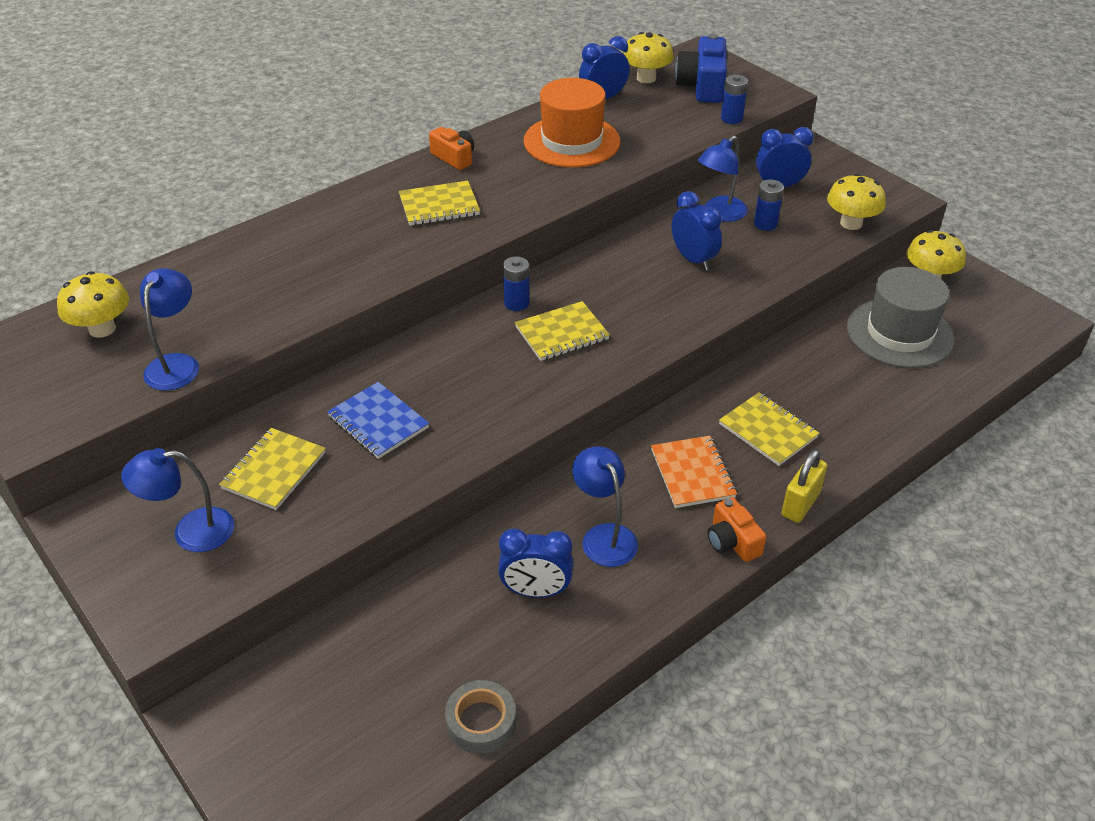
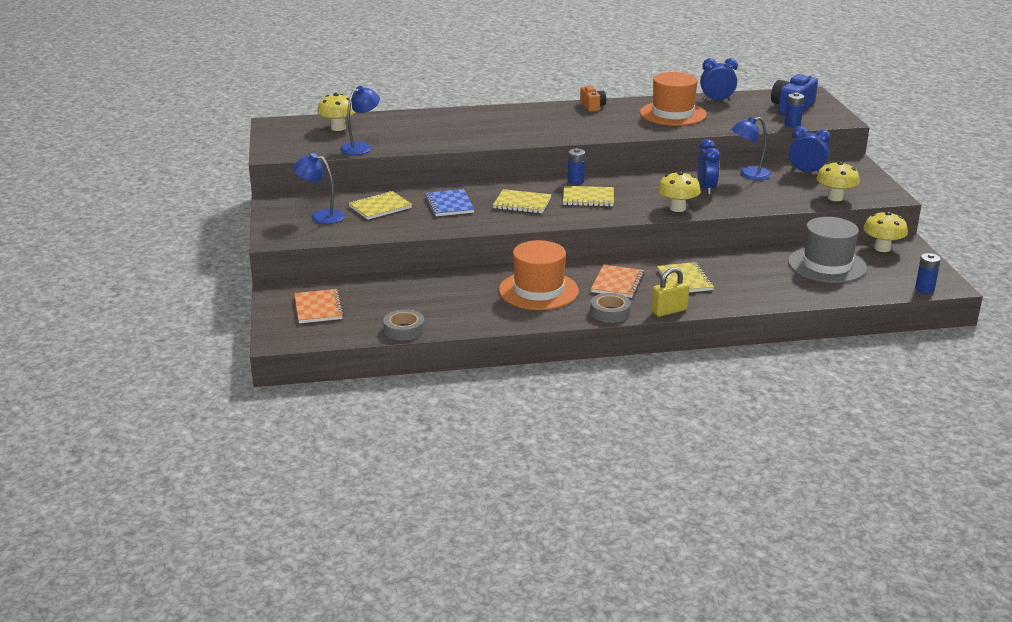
camera: 30 degrees right, 15 degrees down
yellow notebook [399,181,480,226] -> yellow notebook moved to [493,189,551,214]
blue clock [498,529,573,598] -> none
blue lamp [572,447,638,567] -> orange hat [499,240,579,310]
yellow mushroom [623,32,674,83] -> yellow mushroom moved to [658,171,701,212]
orange camera [708,497,766,562] -> grey tape [590,293,631,323]
blue battery [754,179,784,231] -> blue battery moved to [915,253,941,293]
none -> orange notebook [294,289,344,323]

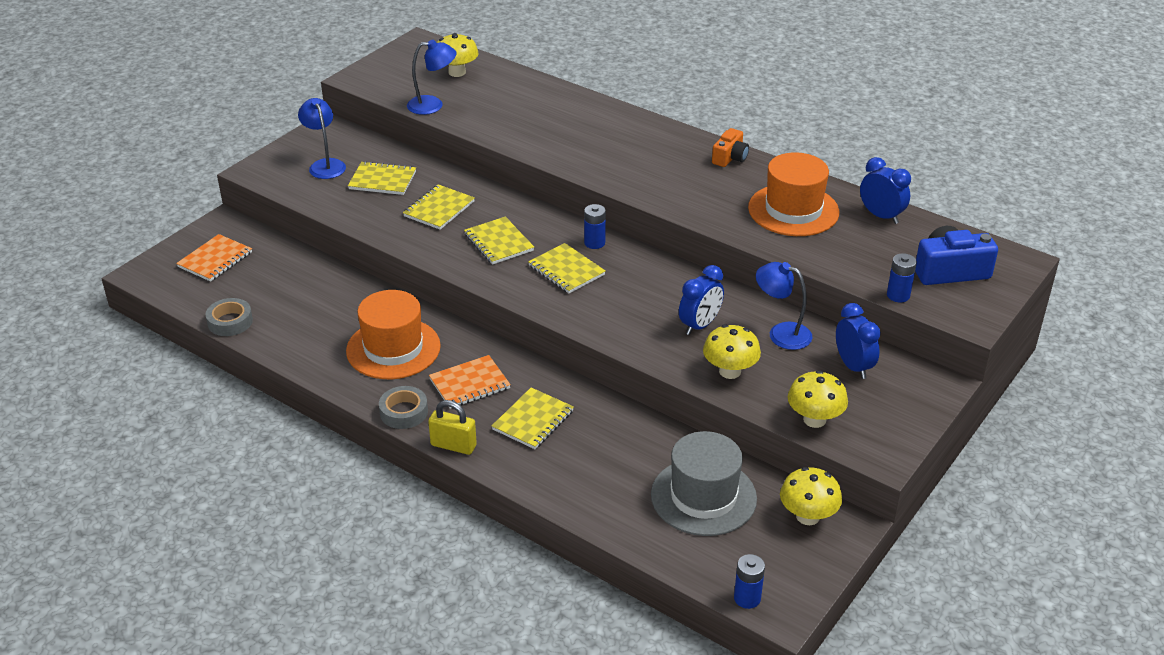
camera: 45 degrees right, 10 degrees up
blue notebook [426,189,475,216] -> yellow notebook [403,184,475,230]
yellow mushroom [658,171,701,212] -> yellow mushroom moved to [703,324,761,379]

